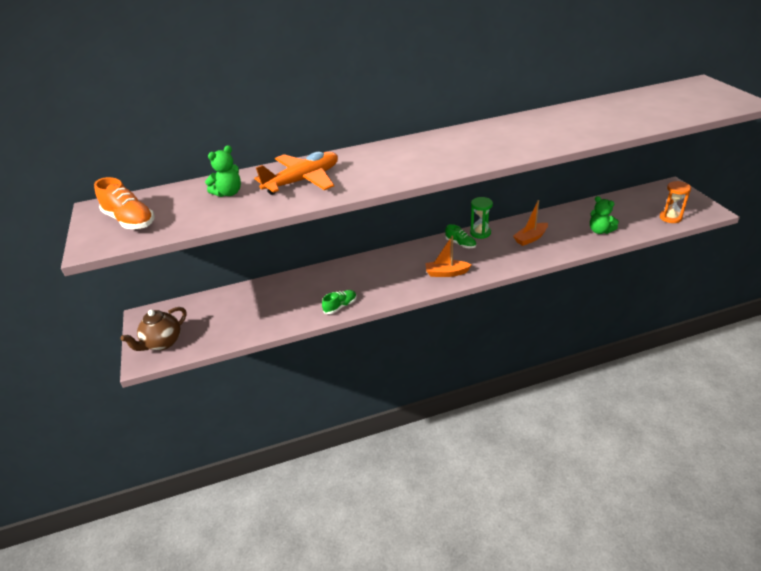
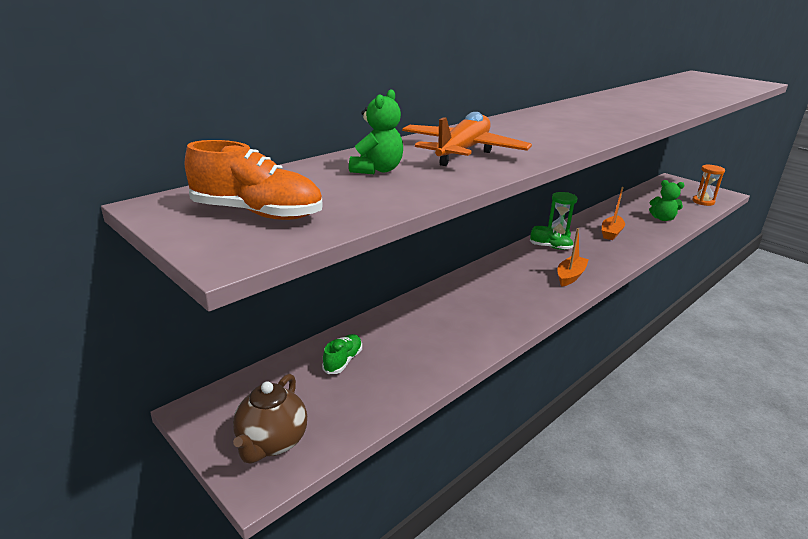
camera: 30 degrees left, 10 degrees down
green shoe [322,290,357,314] -> green shoe moved to [322,334,362,374]
orange boat [425,235,472,277] -> orange boat turned 150 degrees clockwise [557,228,589,287]

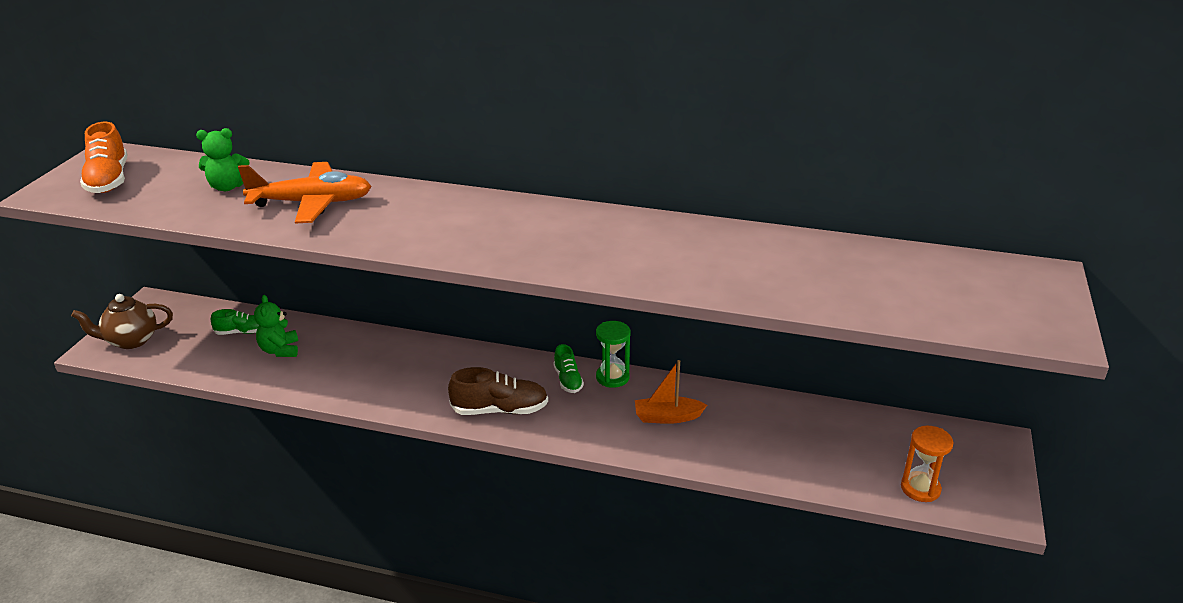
camera: 60 degrees right, 5 degrees up
orange boat [557,228,589,287] -> brown shoe [448,367,548,415]
green teddy bear [649,180,685,221] -> green teddy bear moved to [254,295,298,357]

